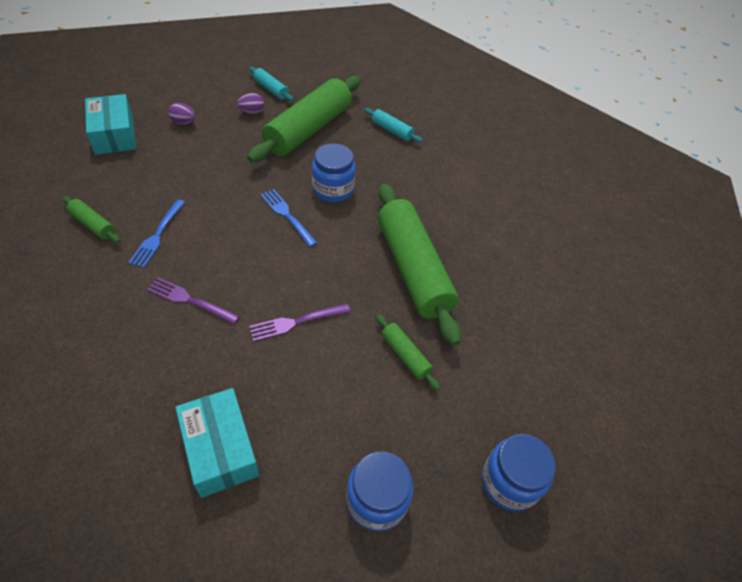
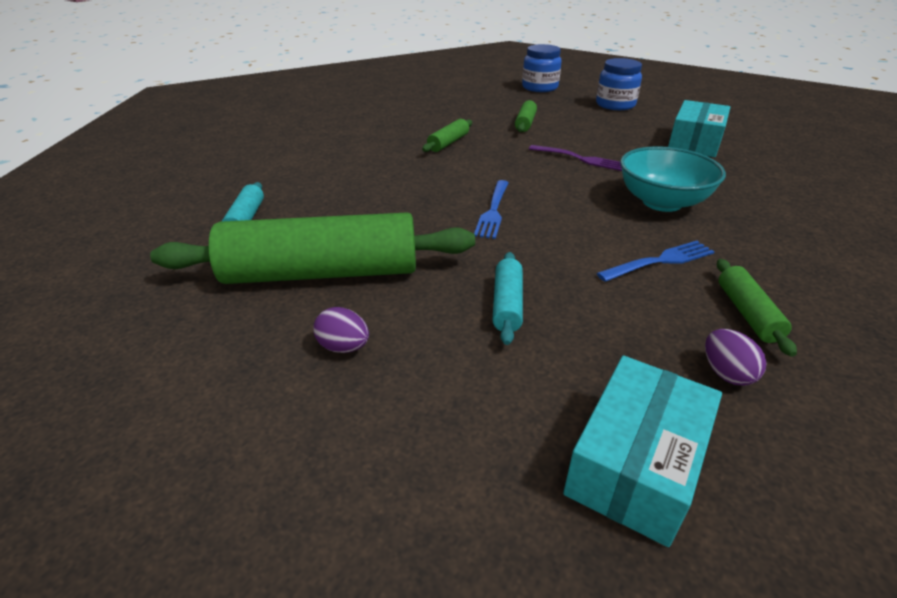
camera: 125 degrees left, 15 degrees down
purple fork [147,277,240,324] -> turquoise bowl [620,147,726,212]
purple egg [168,103,195,125] -> purple egg moved to [705,329,767,386]
turquoise rolling pin [249,67,294,101] -> turquoise rolling pin moved to [492,252,523,345]
blue jar [312,144,356,202] -> none
green rolling pin [378,184,461,346] -> green rolling pin [422,119,472,152], size x0.44

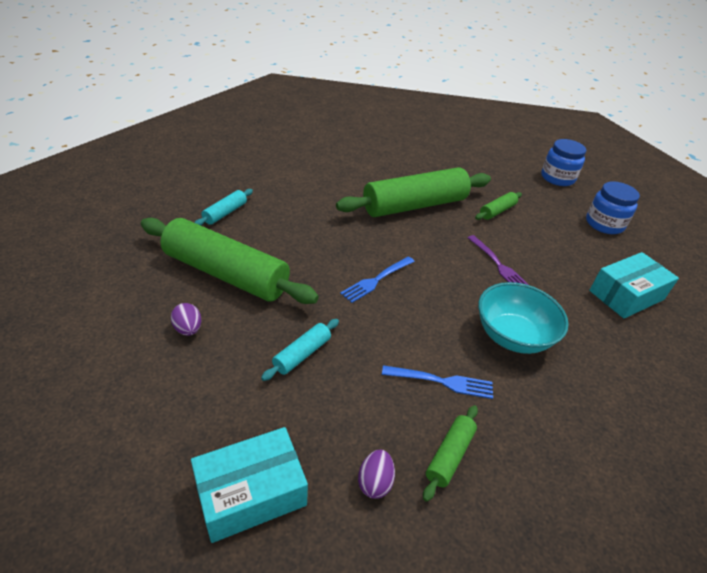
camera: 30 degrees right, 5 degrees up
green rolling pin [422,119,472,152] -> green rolling pin [336,167,491,217], size x2.30

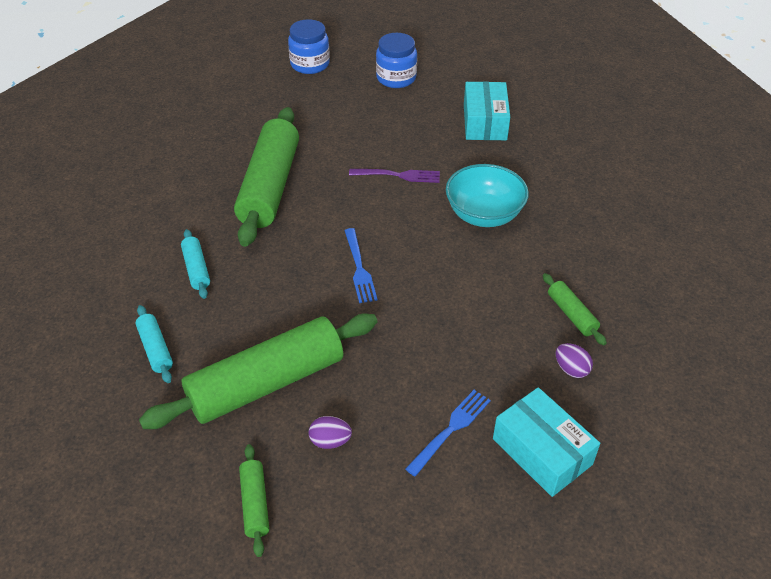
camera: 55 degrees left, 5 degrees up
turquoise box [191,427,308,543] -> turquoise box turned 45 degrees counterclockwise [493,387,600,497]
turquoise rolling pin [261,319,339,381] -> turquoise rolling pin moved to [181,229,210,299]
blue fork [382,365,493,399] -> blue fork moved to [405,390,491,477]
green rolling pin [475,192,522,220] -> green rolling pin moved to [239,444,269,557]

